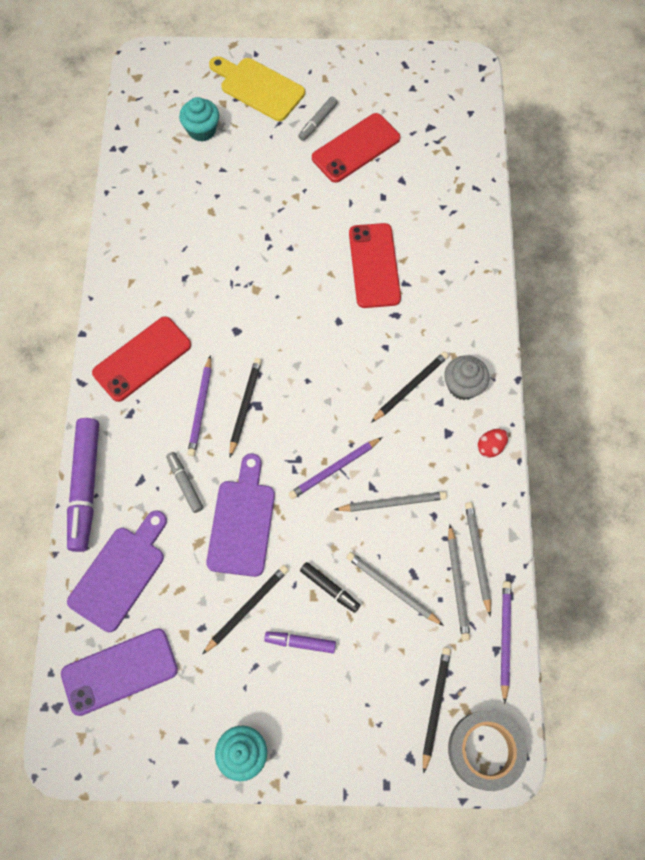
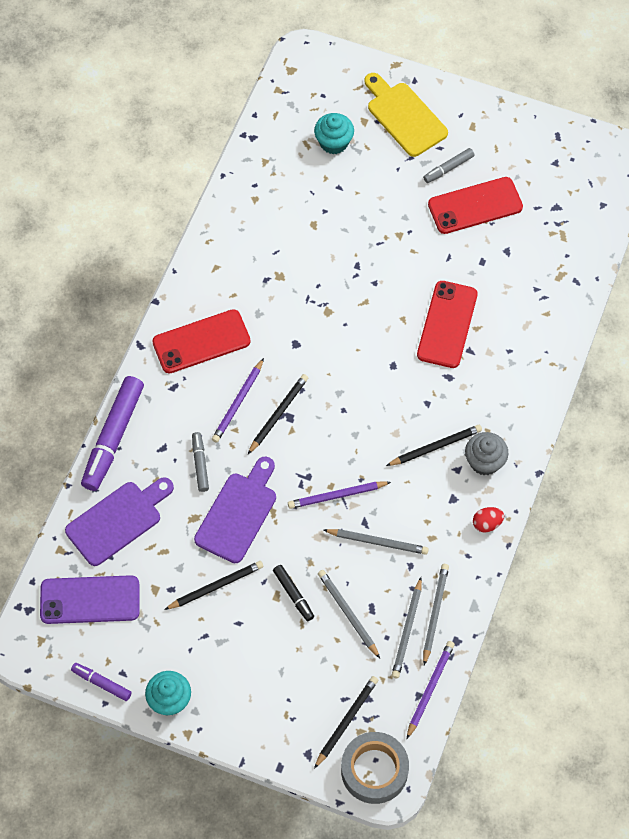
camera: 20 degrees right, 5 degrees down
purple marker [264,631,336,653] -> purple marker moved to [71,663,132,701]

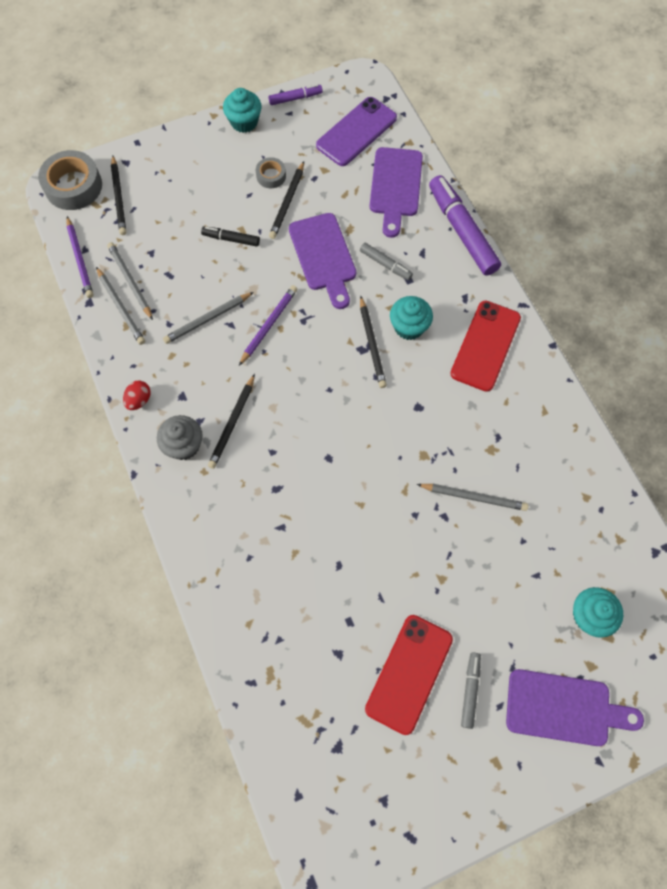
camera: 135 degrees right, 5 degrees up
purple pencil [212,358,264,443] -> turquoise cupcake [390,296,433,340]
grey pencil [318,570,380,658] -> grey pencil moved to [417,484,528,511]
yellow cutting board [365,73,448,157] -> purple cutting board [506,669,644,746]
red phone [417,281,478,368] -> none
none -> grey tape [256,157,286,188]

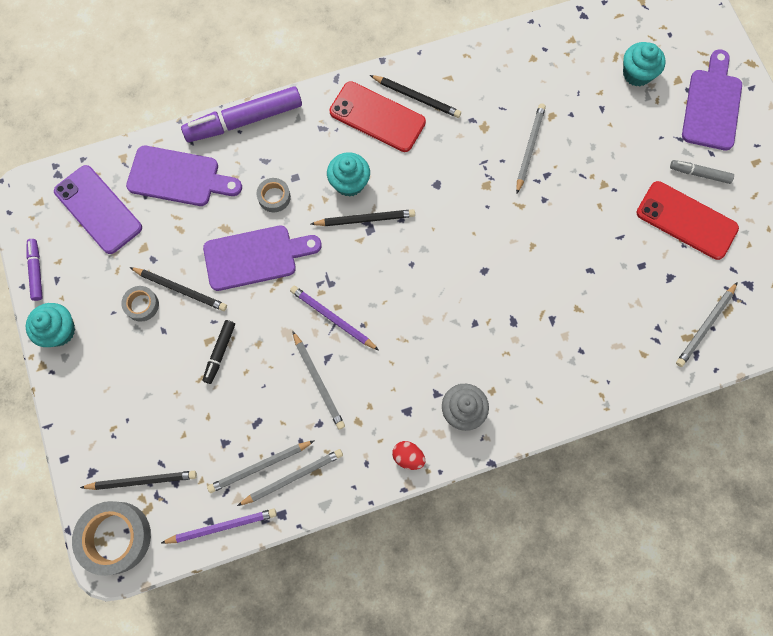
camera: 85 degrees left, 5 degrees up
black pencil [208,374,255,469] -> black pencil moved to [370,75,461,118]
grey marker [360,243,413,280] -> grey tape [256,178,291,212]
none -> grey pencil [676,282,738,367]

